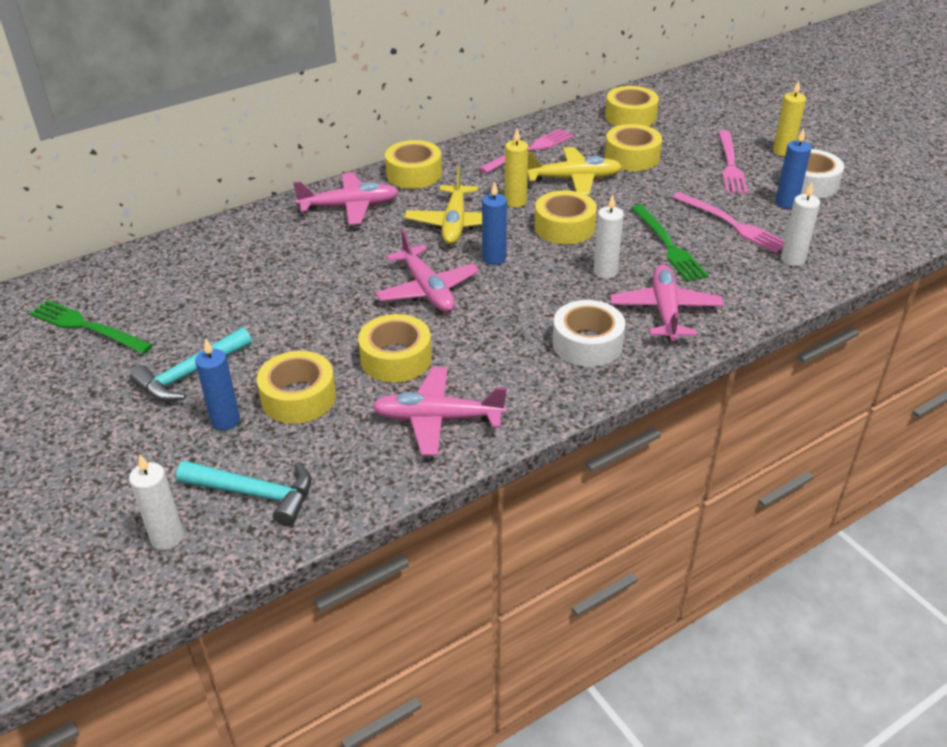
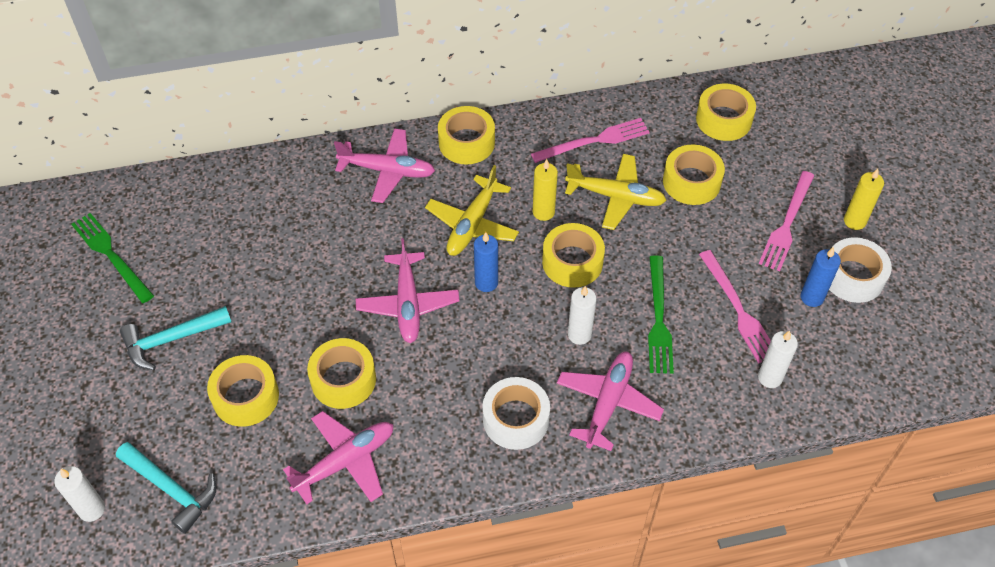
camera: 20 degrees right, 15 degrees up
blue candle [195,338,240,430] -> none
pink plane [372,367,507,456] -> pink plane turned 120 degrees clockwise [283,411,393,504]

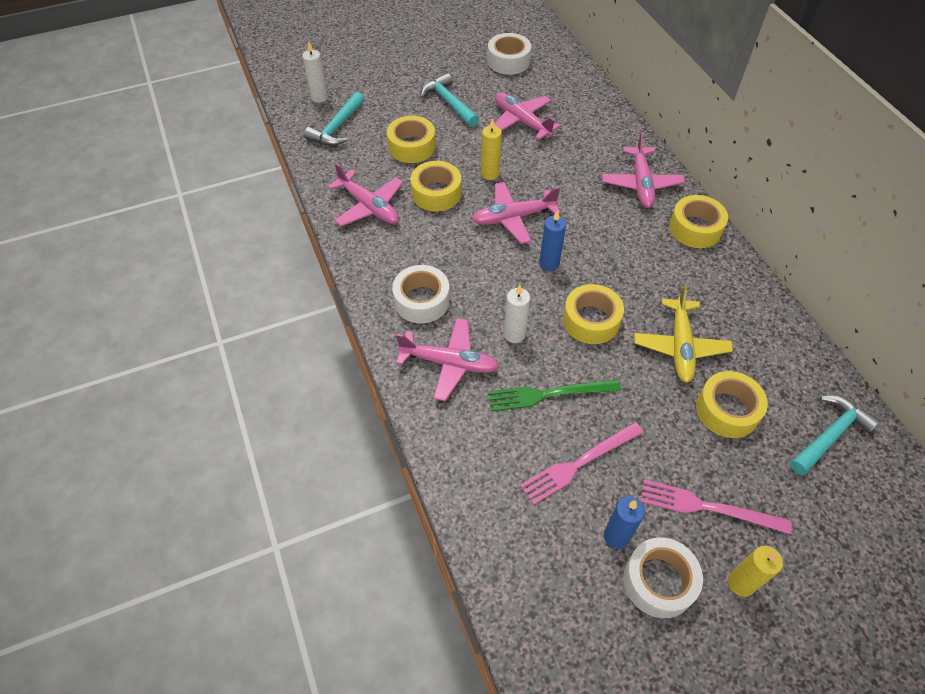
camera: 80 degrees right, 0 degrees up
green fork [71,213,154,303] -> white tape [487,33,531,75]
yellow plane [425,165,519,256] -> none
pink fork [531,118,650,163] -> none
yellow candle [533,159,558,221] -> yellow candle moved to [481,118,502,180]
yellow tape [696,84,756,141] -> turquoise hammer [790,395,880,475]
white candle [758,330,798,388] -> none
none -> pink plane [494,93,561,140]

